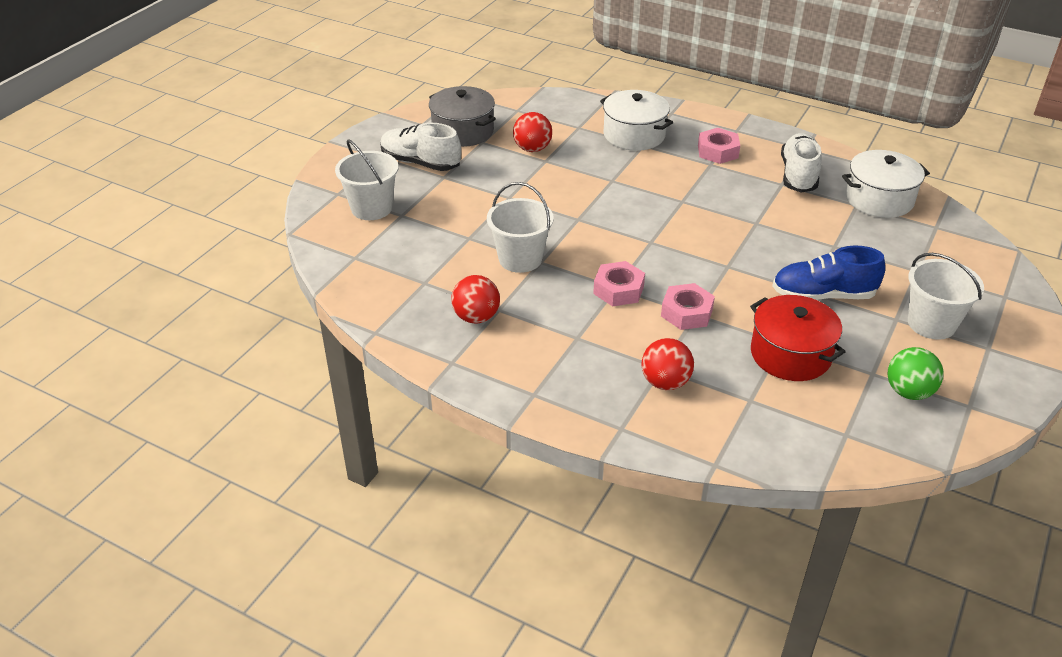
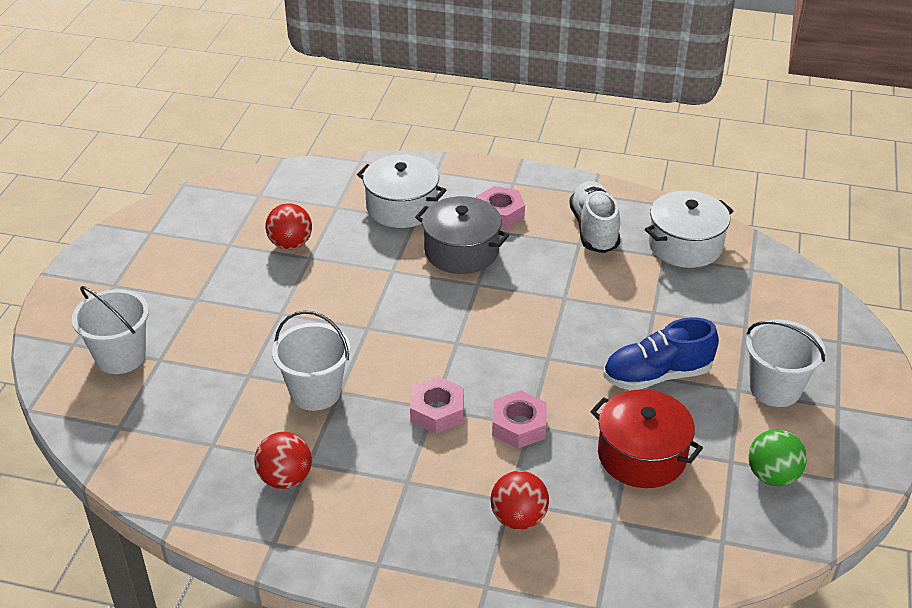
camera: 15 degrees left, 0 degrees up
white shoe [380,123,461,171] -> none
grey pot [429,86,496,147] -> grey pot moved to [415,196,509,274]

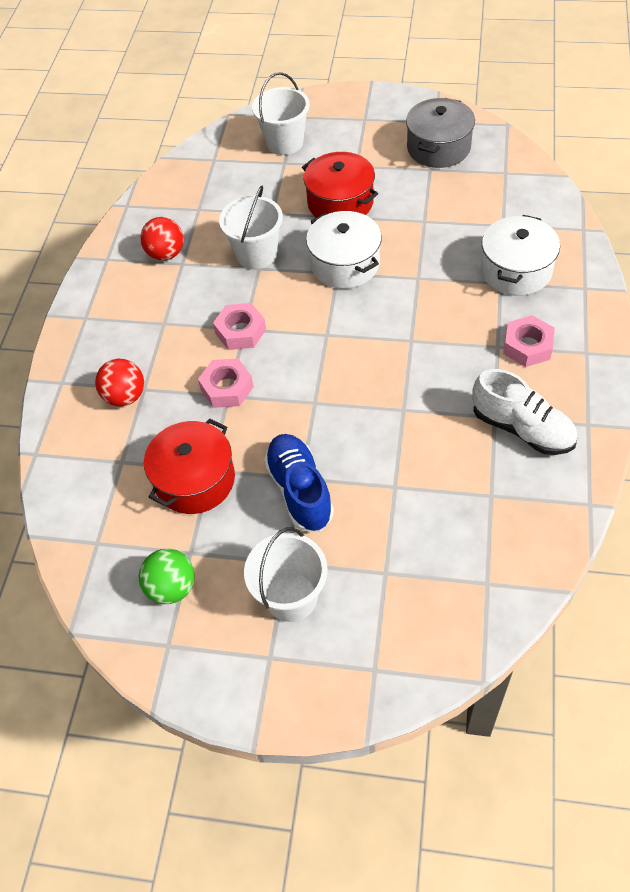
camera: 90 degrees right, 15 degrees up
red ball [265,203,312,250] -> none
grey pot [415,196,509,274] -> grey pot moved to [406,98,475,168]
white shoe [569,181,620,253] -> white shoe turned 45 degrees clockwise [472,369,578,455]
white pot [645,191,733,268] -> white pot moved to [306,211,382,289]
none -> red pot [302,152,378,218]

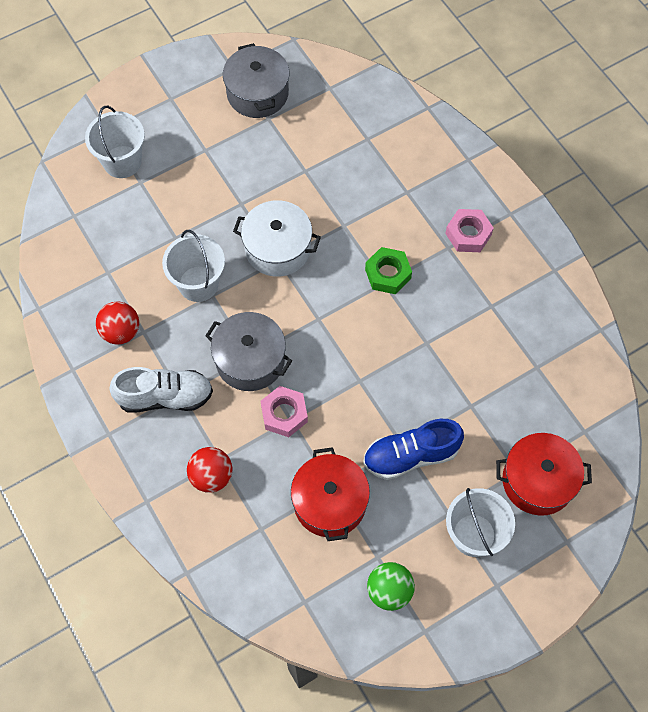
camera: 45 degrees left, 10 degrees up
pink nut [213,303,266,350] -> grey pot [205,312,292,391]
blue shoe [264,434,334,532] -> blue shoe turned 45 degrees counterclockwise [363,419,464,480]
red pot [302,152,378,218] -> red pot moved to [496,433,592,516]
white shoe [472,369,578,455] -> white shoe moved to [109,367,213,413]
white pot [481,215,560,296] -> none
none -> green nut [365,247,412,294]

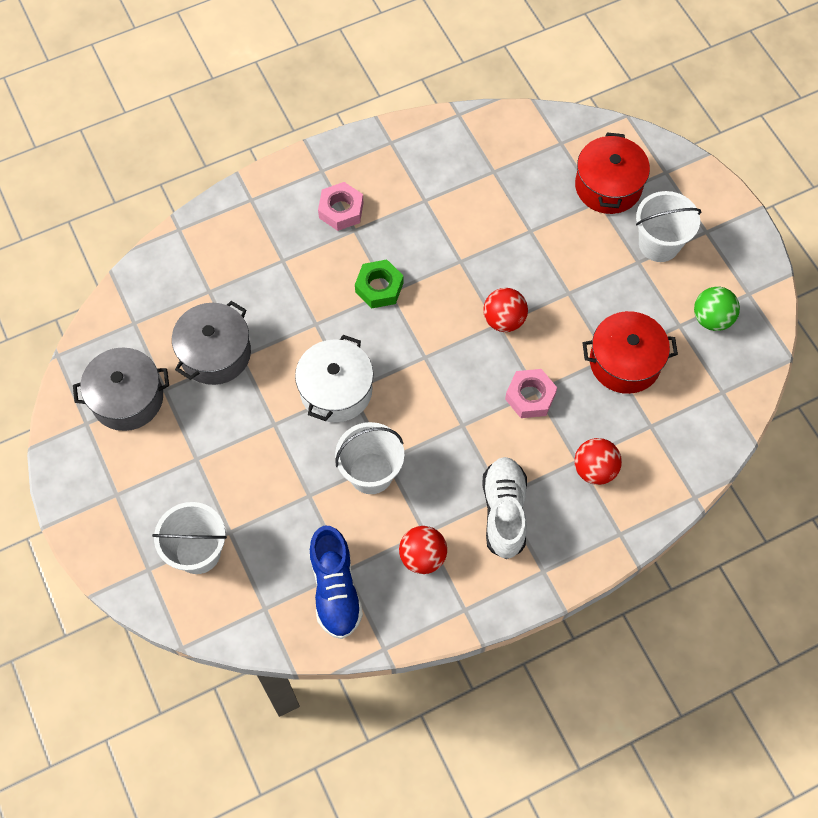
camera: 85 degrees left, 0 degrees up
grey pot [205,312,292,391] -> grey pot moved to [172,301,251,385]
blue shoe [363,419,464,480] -> blue shoe moved to [309,526,363,639]
none -> red ball [483,288,528,332]

